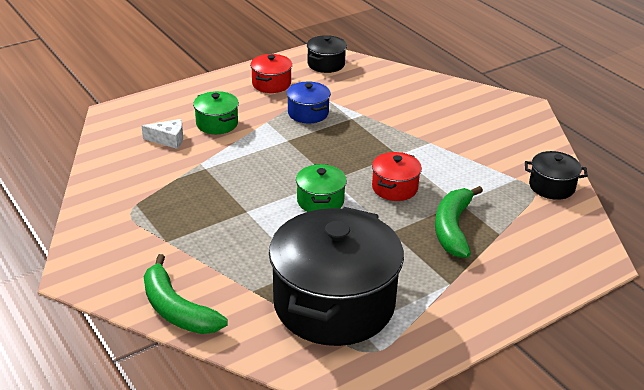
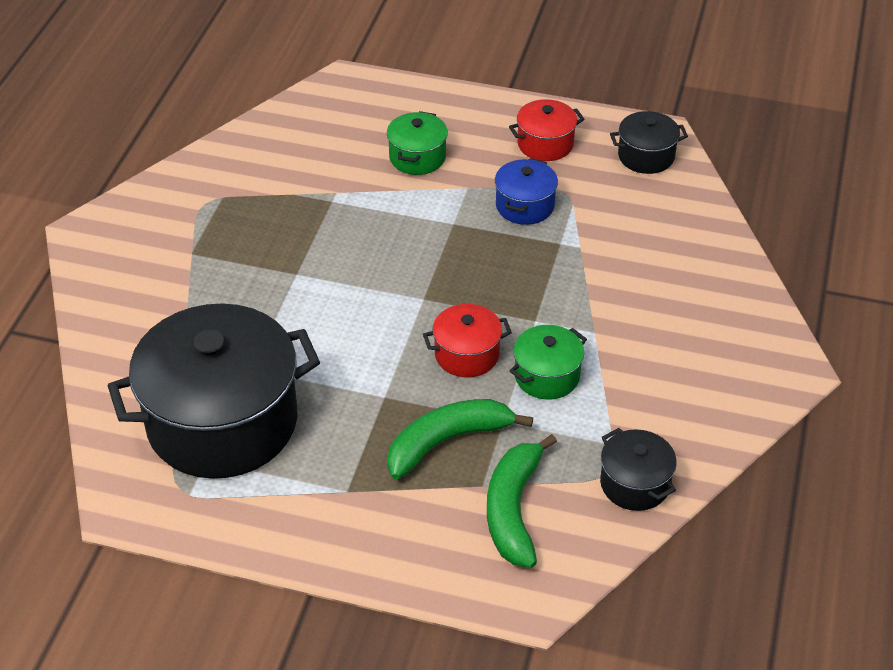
camera: 50 degrees right, 10 degrees up
white cheese [142,119,183,149] -> none
green banana [144,254,228,334] -> green banana moved to [487,434,557,568]
green pot [296,164,347,212] -> green pot moved to [510,325,587,400]

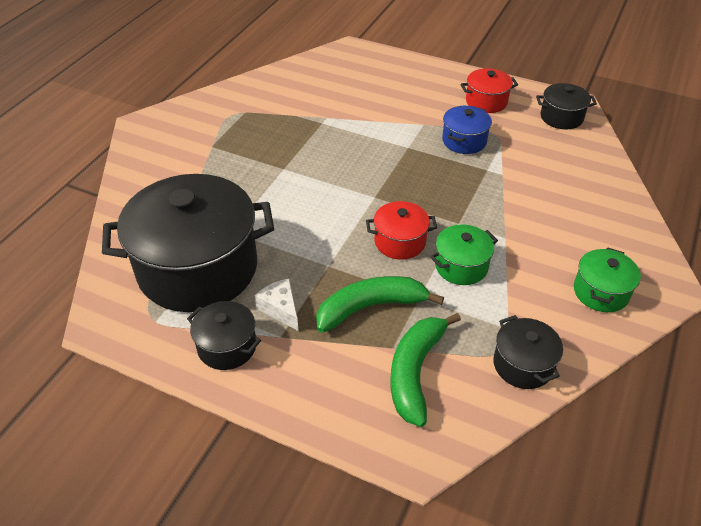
camera: 10 degrees right, 0 degrees up
green pot [387,111,448,175] -> green pot moved to [574,247,641,312]
none -> black pot [187,301,261,370]
none -> white cheese [254,278,299,331]

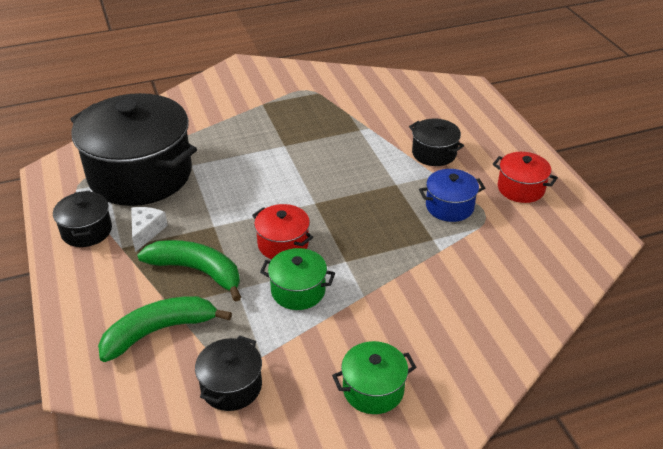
camera: 45 degrees right, 5 degrees down
black pot [536,83,597,129] -> black pot moved to [409,118,464,166]

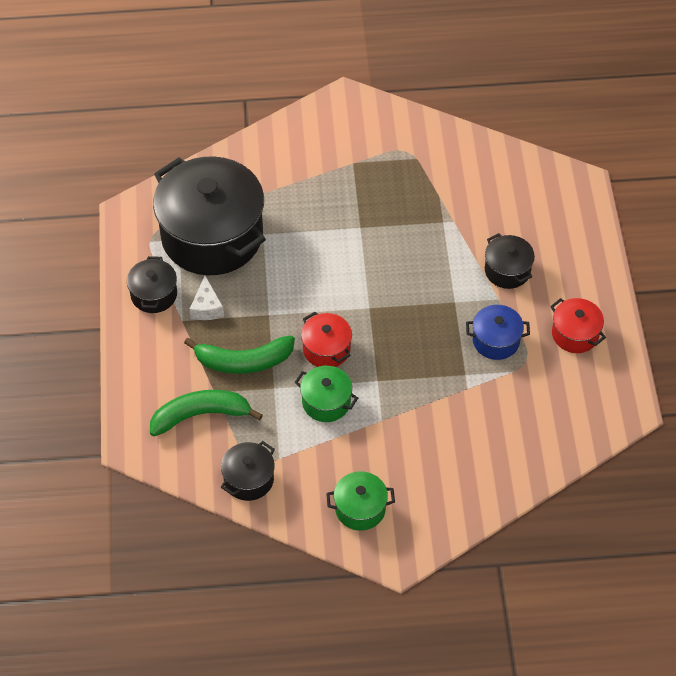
camera: 15 degrees right, 15 degrees up
white cheese [131,207,168,252] -> white cheese turned 150 degrees clockwise [190,276,224,320]
green banana [137,240,241,302] -> green banana turned 135 degrees clockwise [184,335,295,374]

